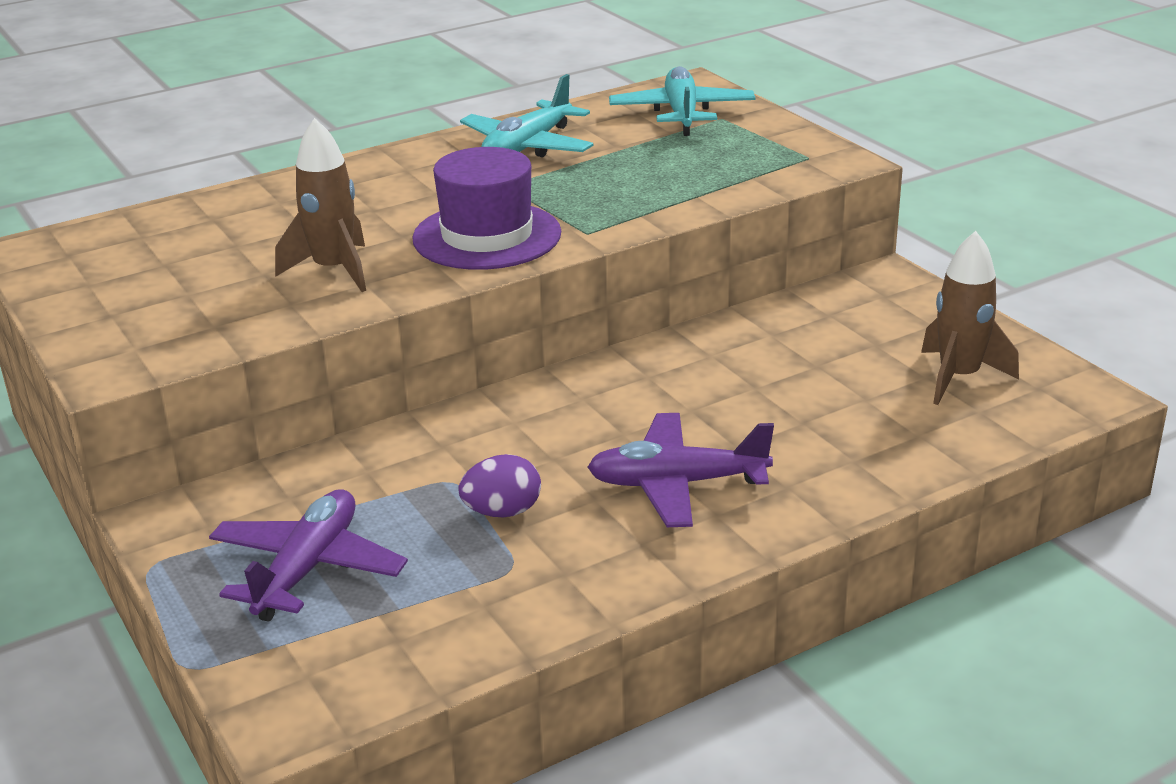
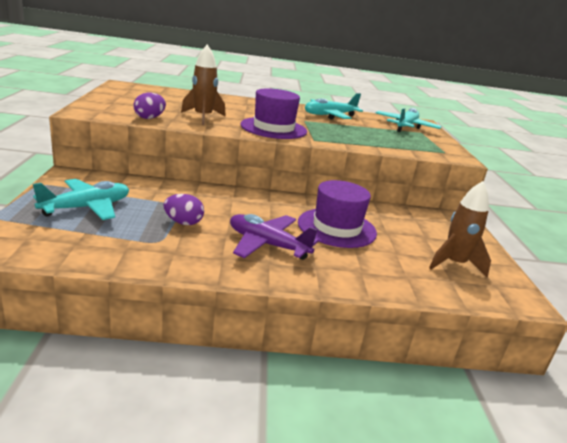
camera: 25 degrees right, 5 degrees down
purple plane [209,489,408,622] -> turquoise plane [33,179,129,220]
none -> purple egg [133,93,166,119]
none -> purple hat [298,180,377,248]

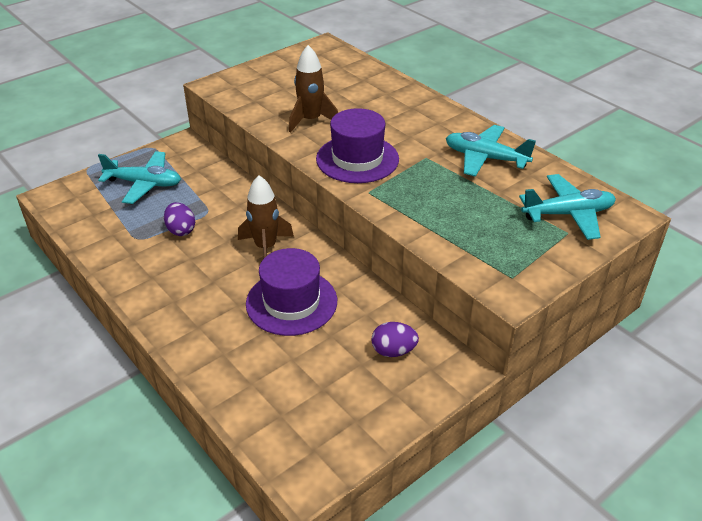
camera: 55 degrees right, 15 degrees up
purple egg [133,93,166,119] -> purple egg moved to [371,322,419,357]
purple plane [230,214,319,260] -> none
brown rocket [429,181,491,277] -> brown rocket moved to [238,175,294,258]

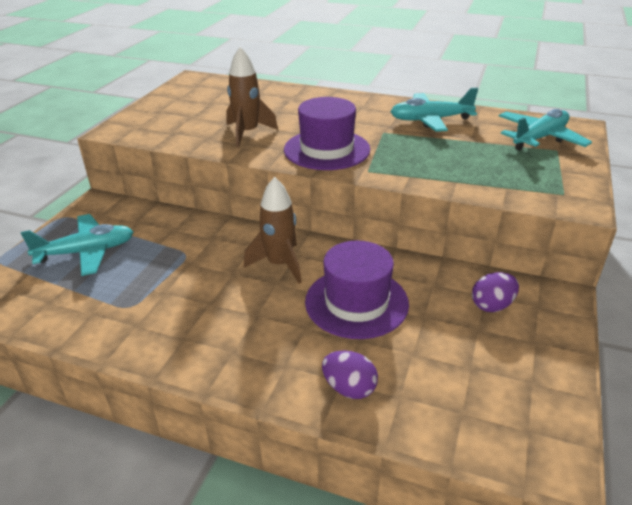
camera: 30 degrees left, 5 degrees down
purple egg [164,202,195,236] -> purple egg moved to [322,351,378,399]

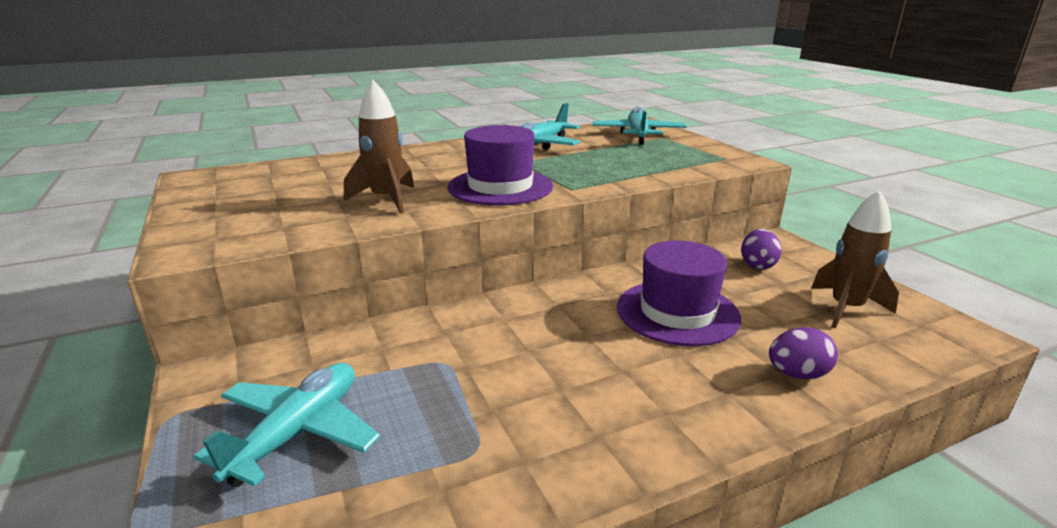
camera: 45 degrees left, 10 degrees down
brown rocket [244,177,302,283] -> brown rocket moved to [811,190,899,328]

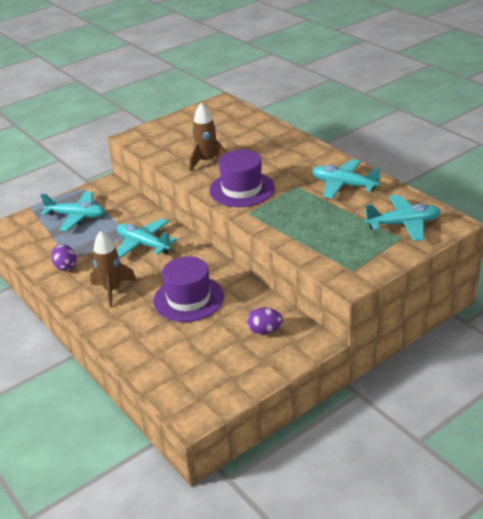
camera: 80 degrees right, 10 degrees up
purple egg [769,327,838,379] -> purple egg moved to [51,244,76,271]
brown rocket [811,190,899,328] -> brown rocket moved to [90,231,137,307]
none -> turquoise plane [117,218,177,259]

